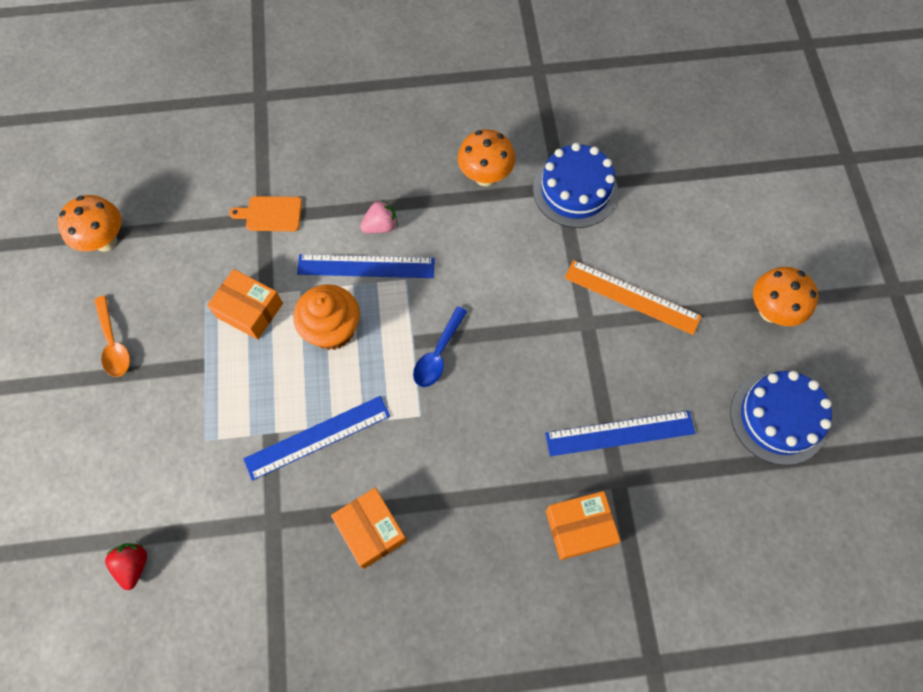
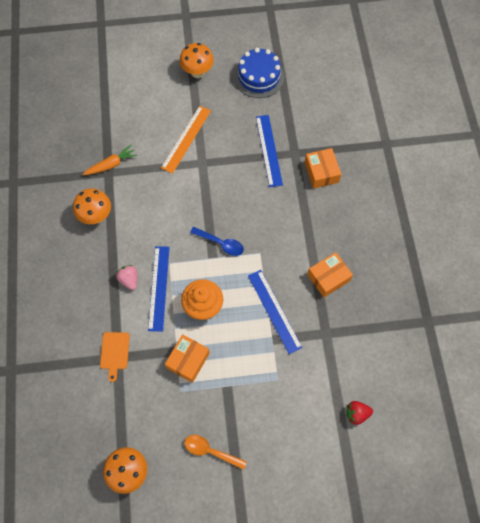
camera: 90 degrees left, 0 degrees up
orange spoon [94,296,130,377] -> orange spoon turned 135 degrees counterclockwise [185,435,247,470]
blue cake [533,143,618,228] -> orange carrot [83,145,138,175]

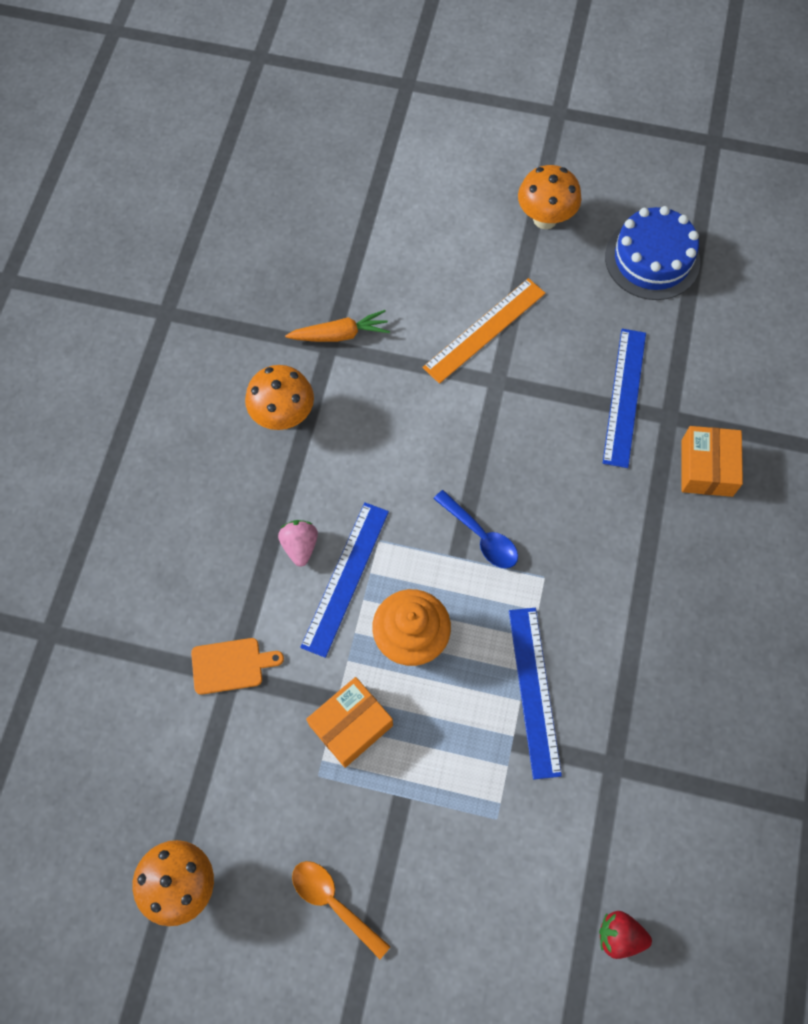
camera: 20 degrees right, 0 degrees up
orange cutting board [100,332,130,382] -> orange cutting board turned 120 degrees counterclockwise [191,638,284,695]
orange box [307,252,353,298] -> none

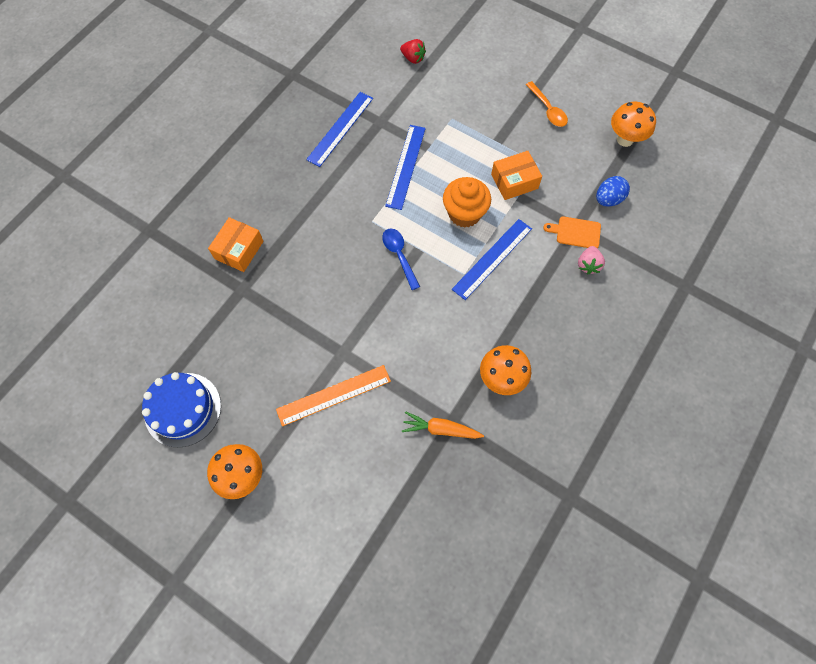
camera: 160 degrees left, 0 degrees up
pink strawberry [278,520,318,567] -> pink strawberry moved to [578,246,605,274]
blue ruler [603,329,646,468] -> blue ruler moved to [306,92,373,167]
none -> blue egg [596,176,630,207]

